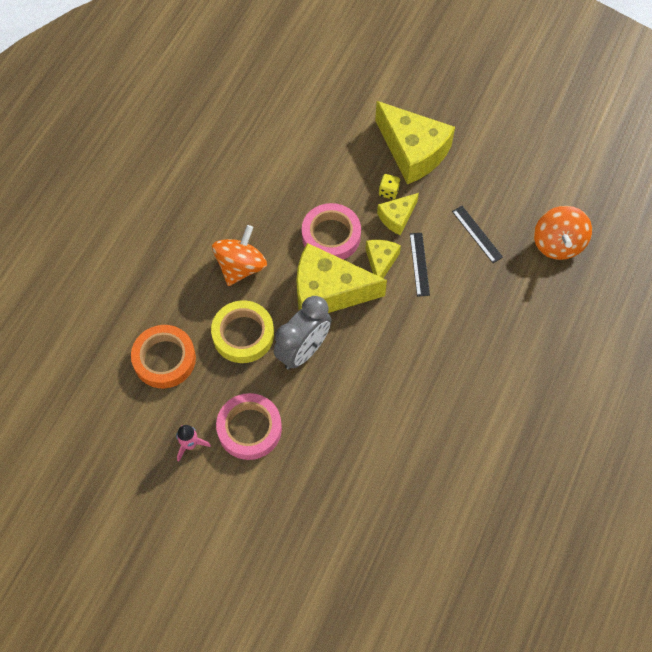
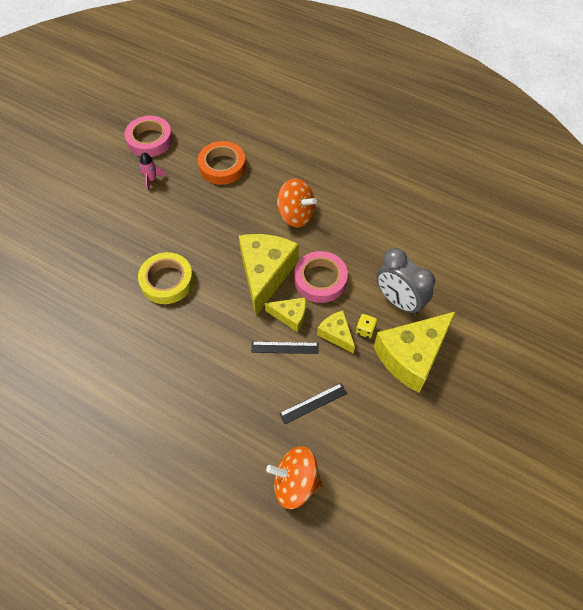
camera: 95 degrees right, 5 degrees down
yellow tape [211,301,274,363] -> yellow tape moved to [138,252,194,304]
pink tape [216,393,282,460] -> pink tape moved to [124,116,173,157]
grey clock [274,296,332,369] -> grey clock moved to [376,248,435,315]

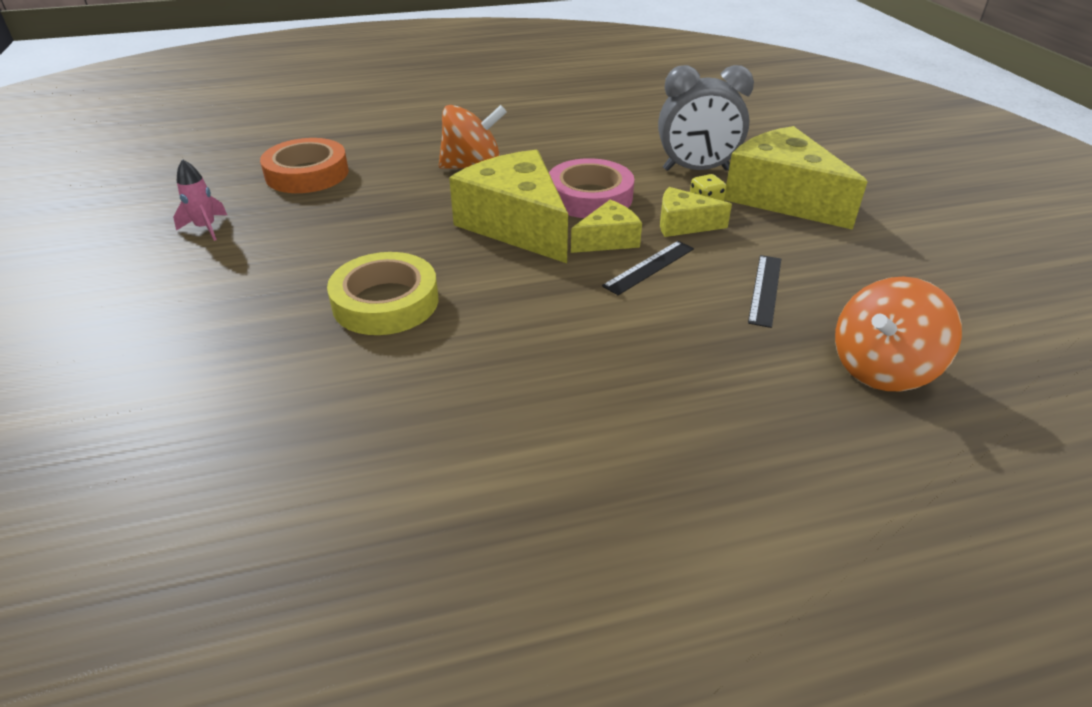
camera: 45 degrees left, 20 degrees down
pink tape [124,116,173,157] -> none
yellow cheese [374,311,456,393] -> yellow cheese turned 135 degrees clockwise [724,126,868,230]

